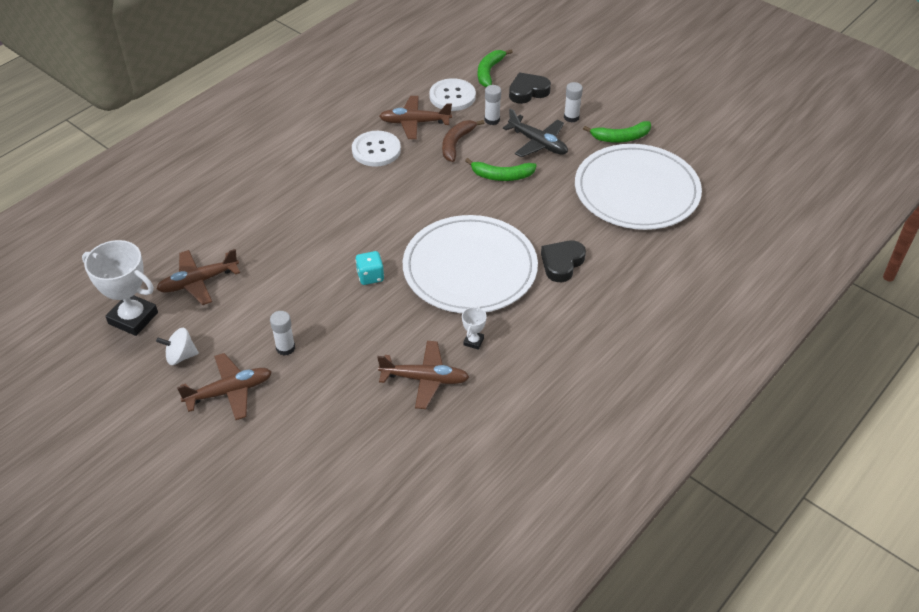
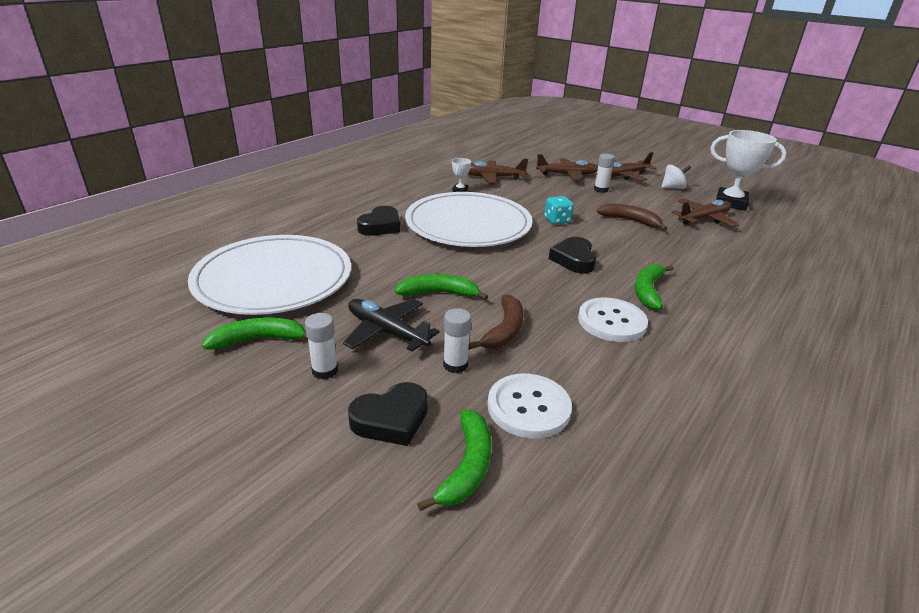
camera: 175 degrees right, 15 degrees down
brown plane [379,96,452,139] -> brown plane moved to [536,154,598,180]
none -> black heart [549,237,596,273]
none -> brown banana [597,203,667,231]
none -> green banana [635,264,674,310]

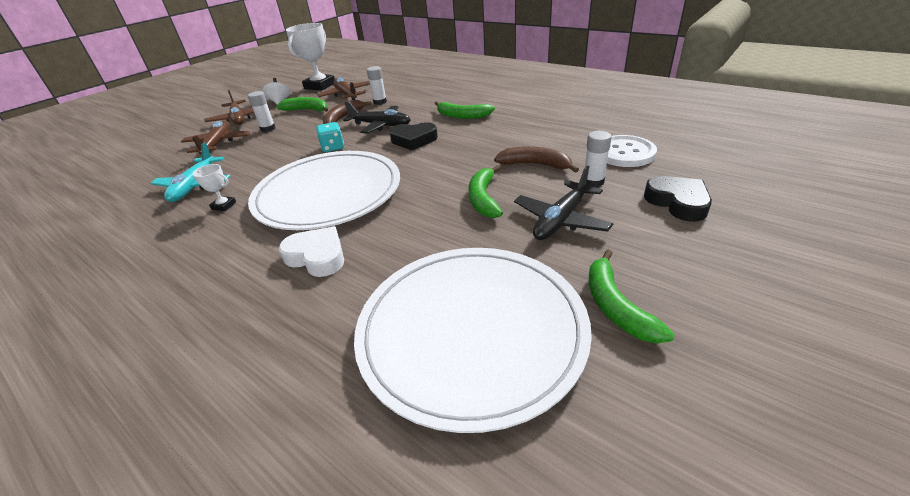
camera: 85 degrees left, 5 degrees up
white glue stick [305,313,338,380] -> white glue stick moved to [367,66,387,105]
black heart [357,206,400,236] -> white heart [279,227,344,277]
green banana [417,409,491,511] -> green banana moved to [276,97,328,112]
brown plane [468,159,528,183] -> turquoise plane [151,142,230,202]
white button [578,297,648,342] -> none
none -> black plane [343,101,410,134]

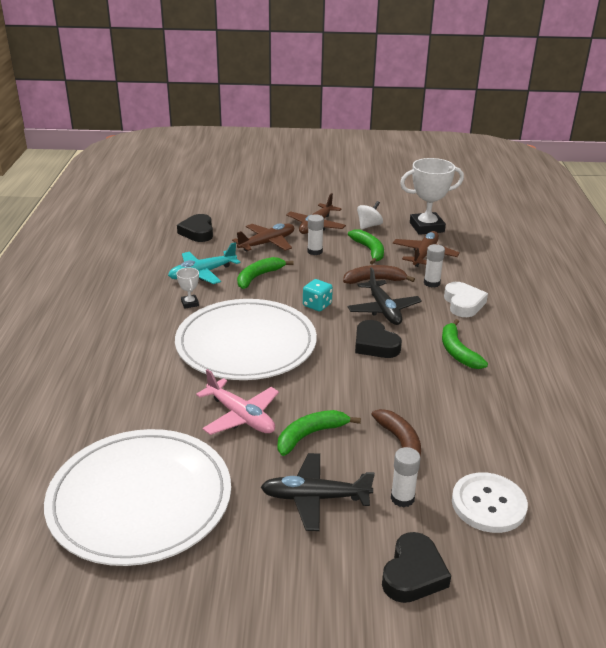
camera: 50 degrees right, 5 degrees down
white heart [279,227,344,277] -> white heart moved to [444,282,488,317]
green banana [589,249,675,344] -> green banana moved to [237,257,294,289]
none -> black heart [177,214,213,242]
none -> pink plane [196,369,279,435]

